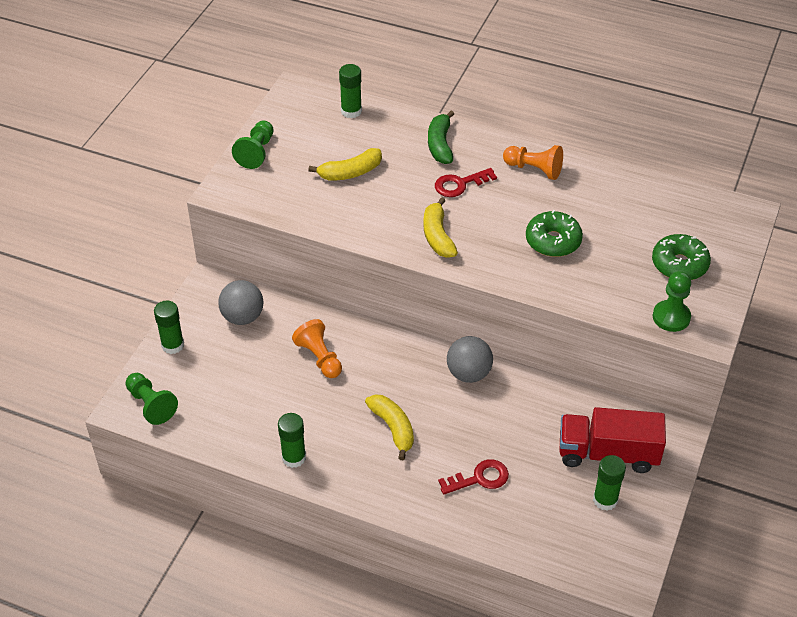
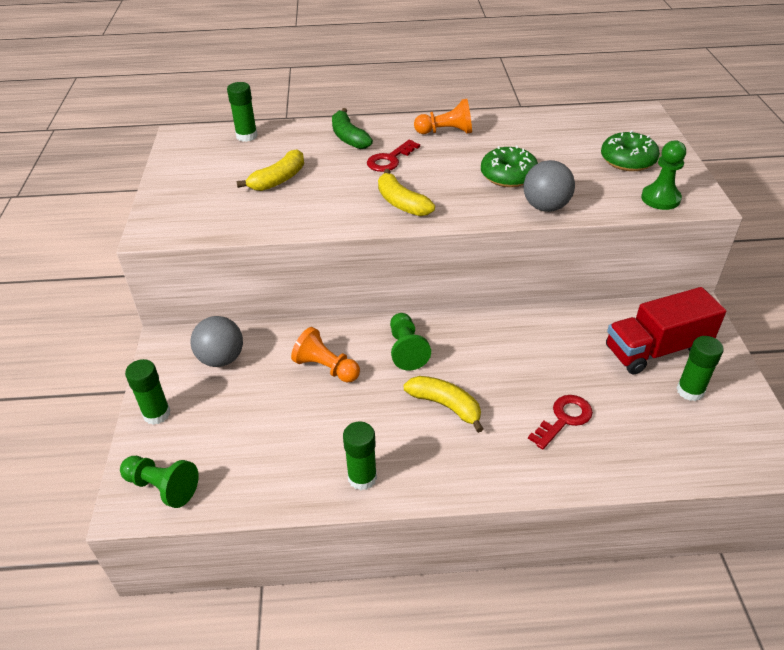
camera: 25 degrees left, 5 degrees down
green pawn [232,120,274,169] -> green pawn moved to [390,313,431,370]
grey ball [447,336,493,383] -> grey ball moved to [524,160,575,212]

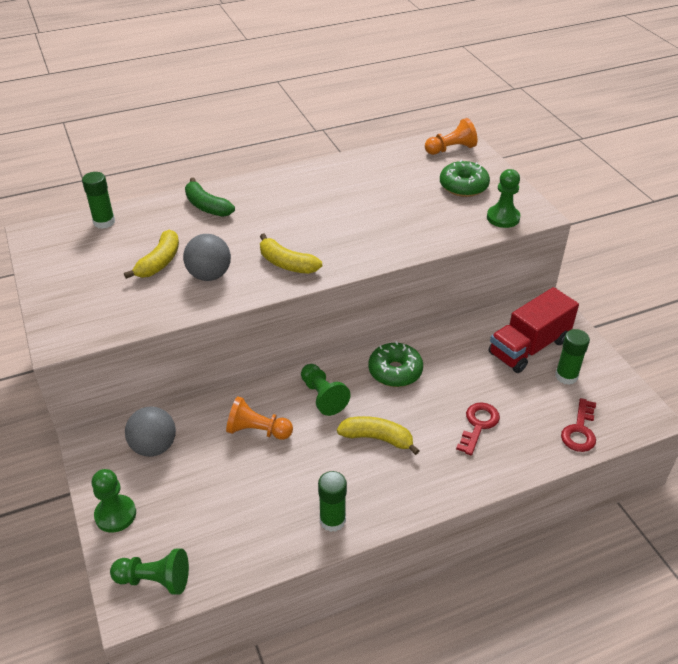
camera: 20 degrees left, 0 degrees up
green glue stick [125,359,171,425] -> green pawn [92,469,136,533]
red key [367,140,420,172] -> red key moved to [561,398,596,452]
orange pawn [414,99,472,134] -> orange pawn moved to [425,118,478,155]
green donut [481,146,538,187] -> green donut moved to [368,341,423,387]
grey ball [524,160,575,212] -> grey ball moved to [183,234,231,281]

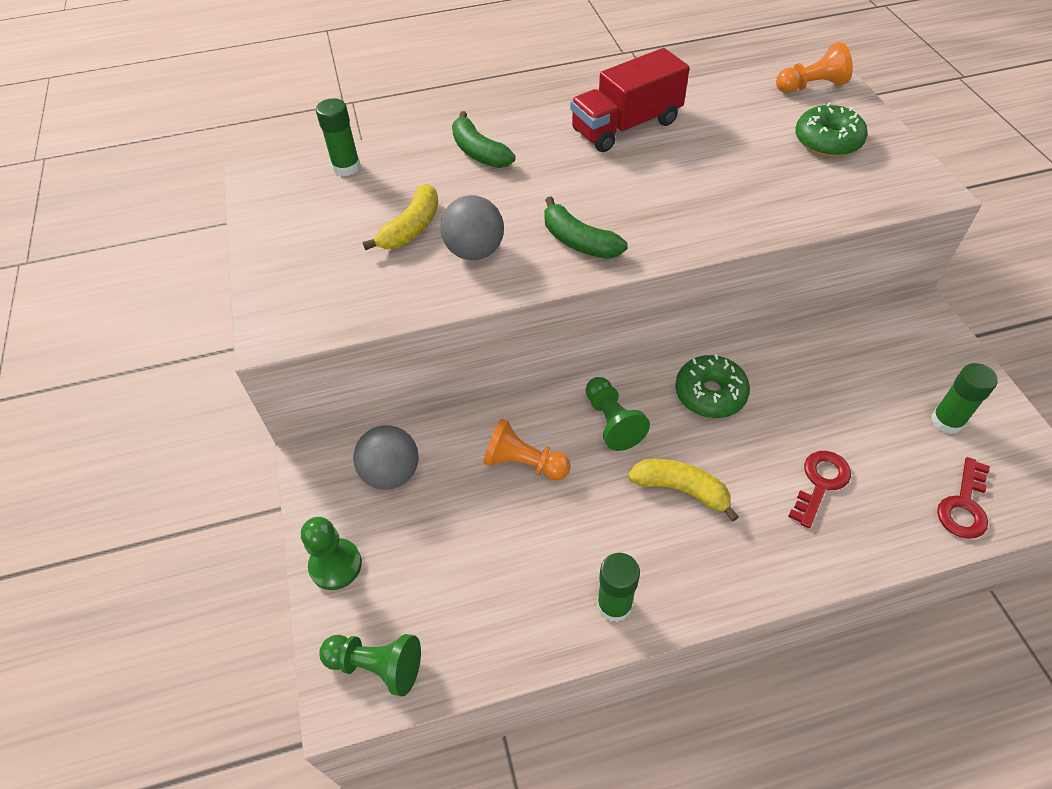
camera: 10 degrees right, 10 degrees up
yellow banana [260,234,322,274] -> green banana [544,196,628,259]
green pawn [487,169,520,228] -> none
red truck [489,287,579,373] -> red truck moved to [570,48,690,152]

